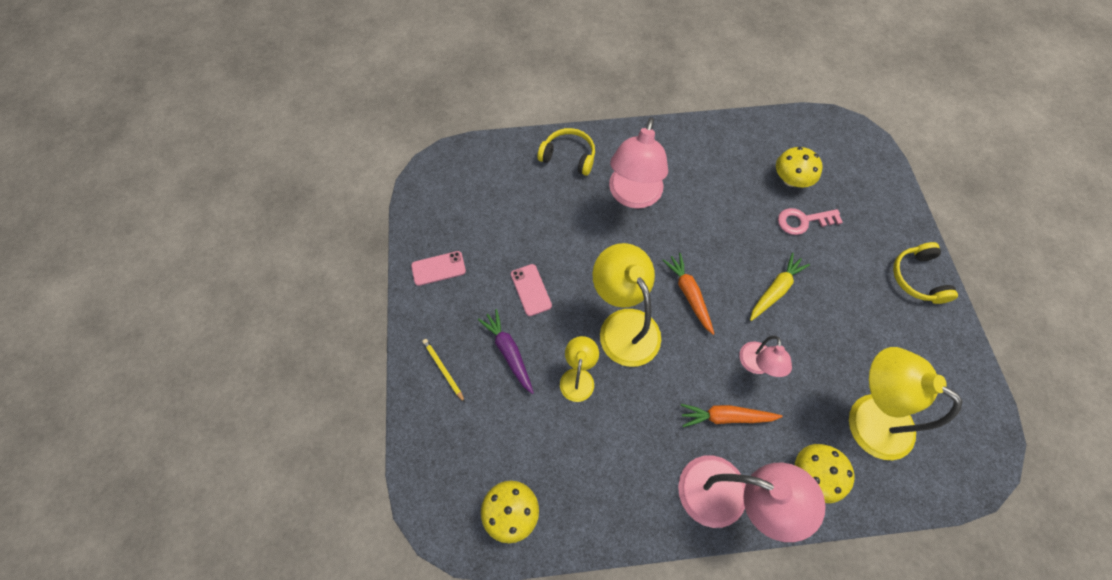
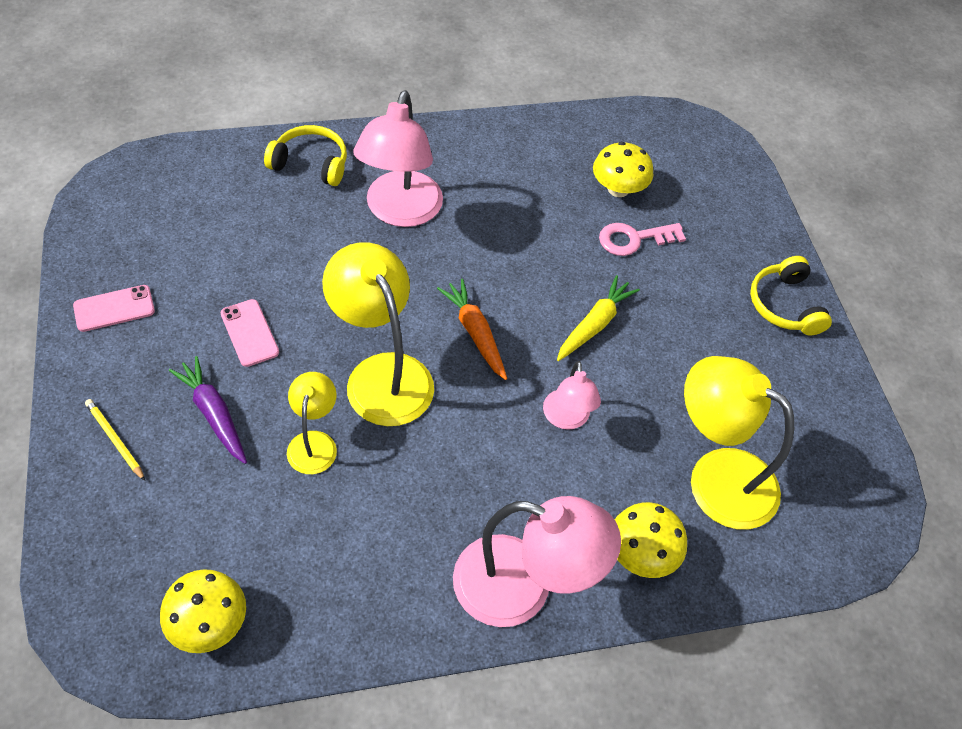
camera: 10 degrees left, 10 degrees down
orange carrot [681,404,783,427] -> none

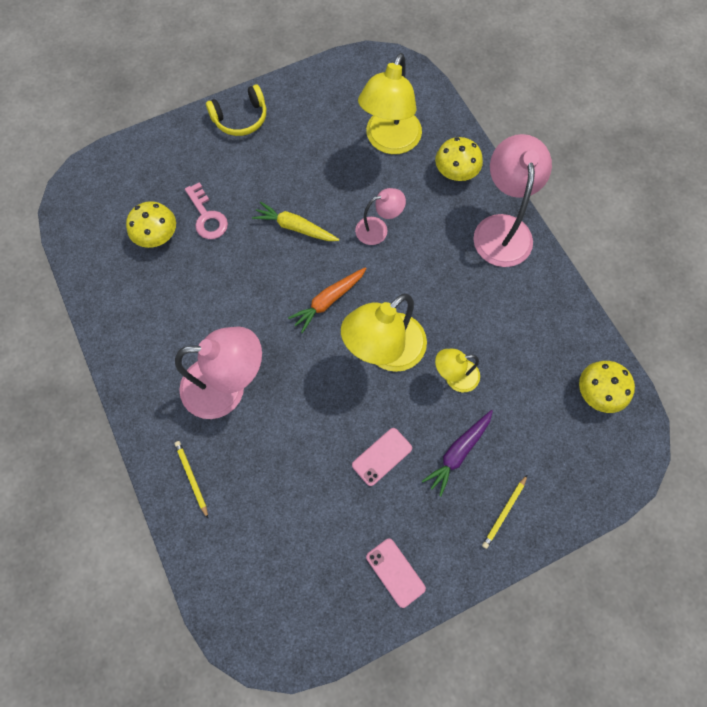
camera: 100 degrees left, 15 degrees up
yellow headphones [264,125,347,186] -> yellow pencil [174,441,208,518]

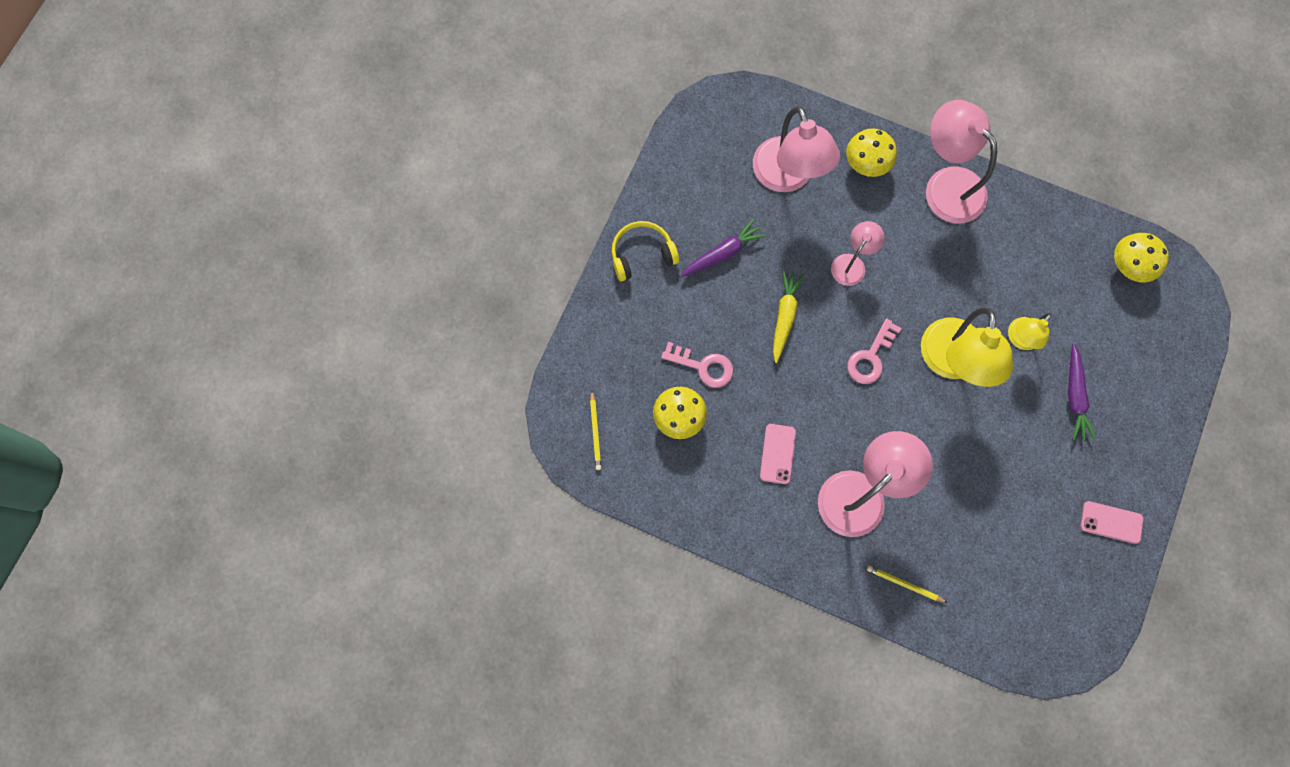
camera: 40 degrees left, 5 degrees up
yellow headphones [206,84,266,136] -> yellow headphones turned 135 degrees counterclockwise [612,221,679,281]
yellow carrot [252,201,339,241] -> yellow carrot turned 120 degrees clockwise [773,269,805,363]
orange carrot [288,267,367,333] -> pink key [847,318,901,384]
pink phone [352,428,412,486] -> pink phone moved to [760,424,796,484]
yellow lamp [358,53,422,154] -> pink lamp [753,107,840,192]
yellow pencil [482,475,527,549] -> yellow pencil moved to [590,391,602,470]
none -> purple carrot [680,219,766,277]

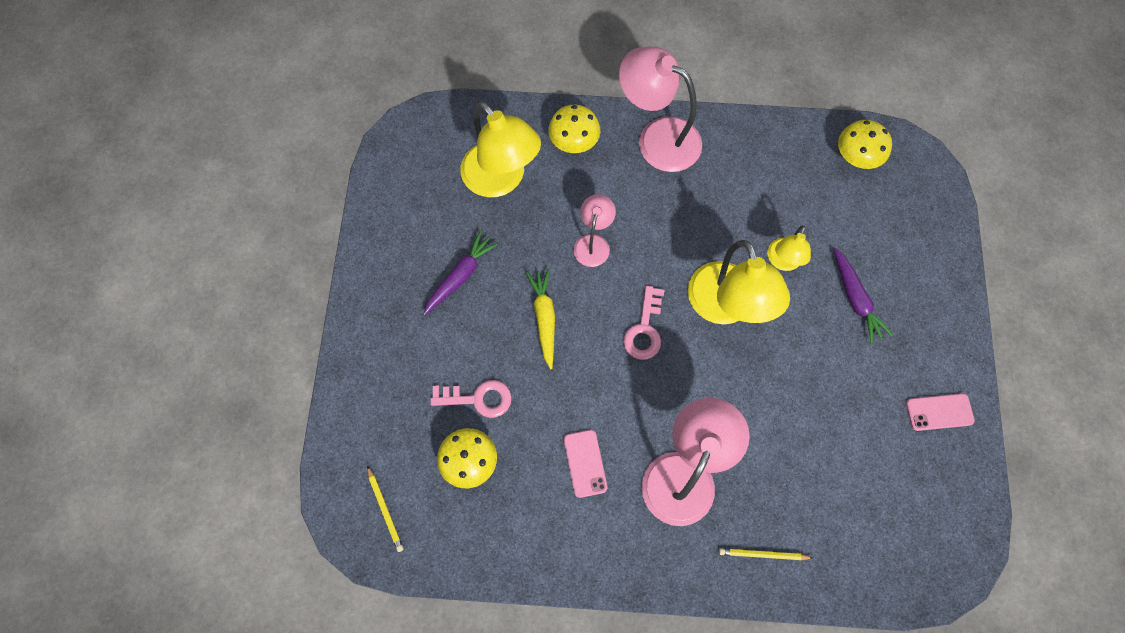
camera: 20 degrees left, 5 degrees down
yellow headphones [612,221,679,281] -> none
pink lamp [753,107,840,192] -> yellow lamp [461,101,541,197]

